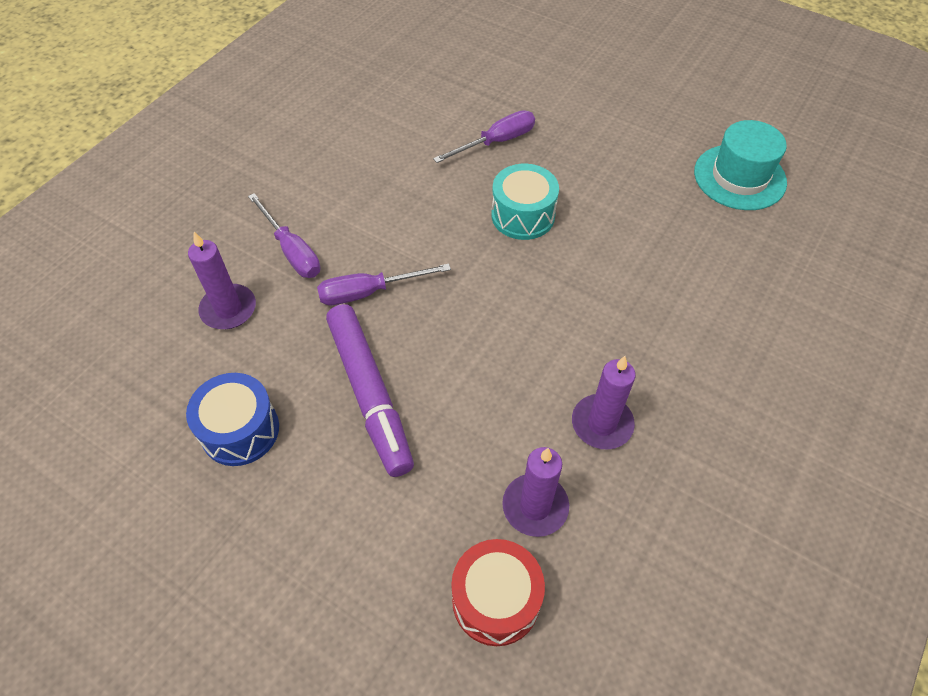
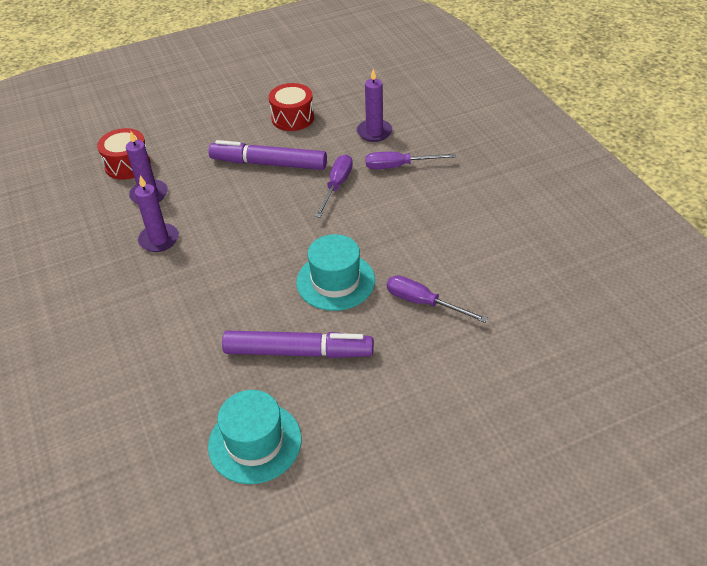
camera: 125 degrees right, 10 degrees down
blue drum [186,373,279,466] -> red drum [269,83,314,131]
purple screwdriver [433,110,535,163] -> purple screwdriver turned 120 degrees clockwise [387,275,488,323]
turquoise drum [491,164,559,240] -> turquoise hat [296,234,375,311]
none -> purple marker [222,330,374,358]

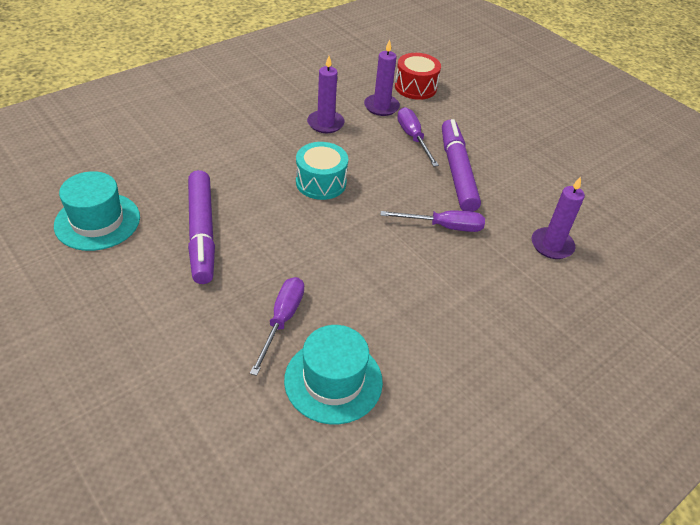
camera: 70 degrees right, 0 degrees up
red drum [269,83,314,131] -> none
turquoise hat [296,234,375,311] -> turquoise hat moved to [284,325,383,424]
purple screwdriver [365,152,456,169] -> purple screwdriver moved to [397,107,439,167]
none -> turquoise drum [296,142,348,200]

